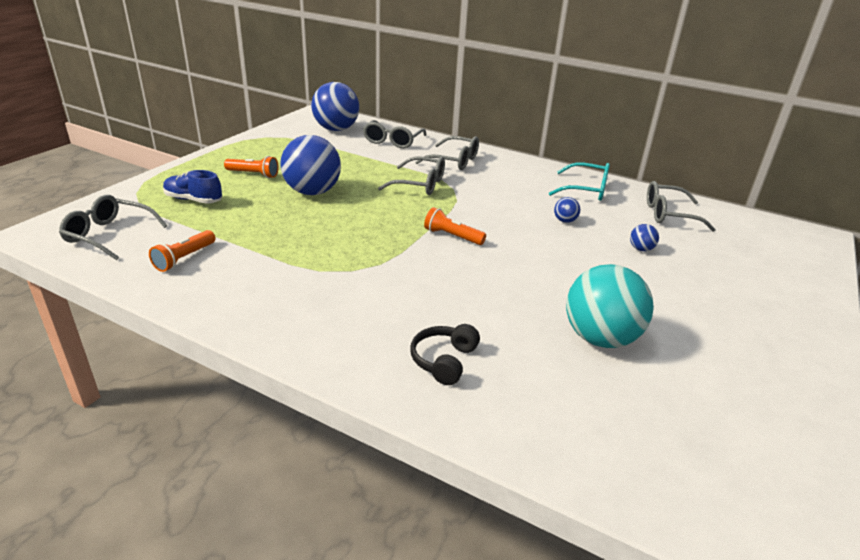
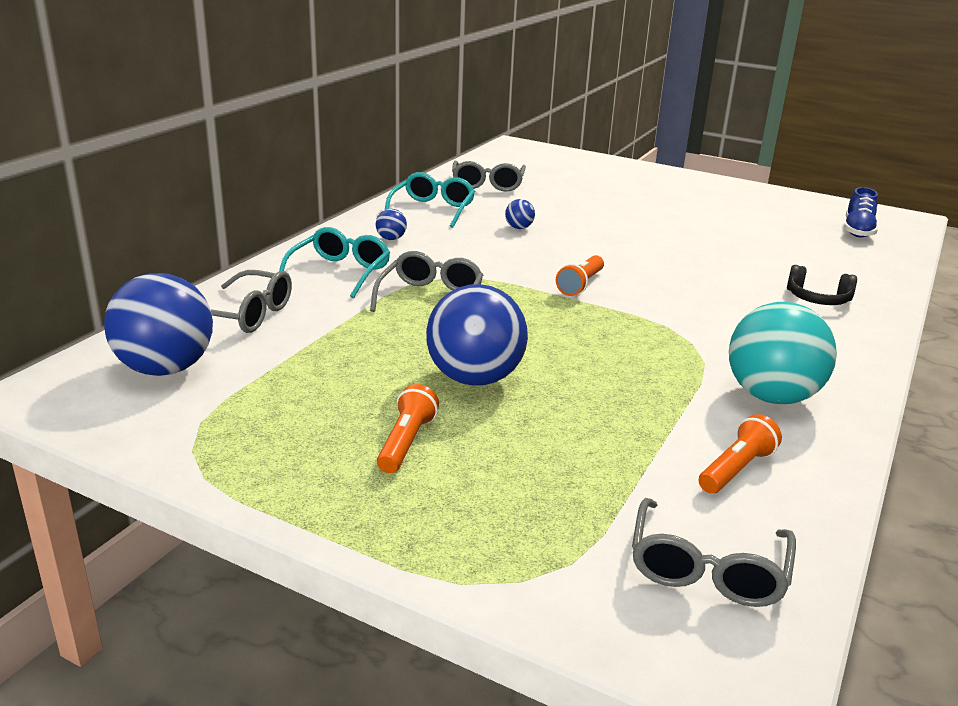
camera: 90 degrees left, 5 degrees down
orange flashlight [149,230,216,272] -> orange flashlight turned 75 degrees counterclockwise [699,414,782,494]
blue shoe [163,170,222,204] -> blue shoe moved to [844,187,878,238]
grey glasses [415,136,479,170] -> turquoise glasses [279,227,390,298]
turquoise ball [566,264,654,348] -> turquoise ball moved to [729,302,837,404]
blue ball [630,224,659,251] -> blue ball moved to [376,209,407,240]

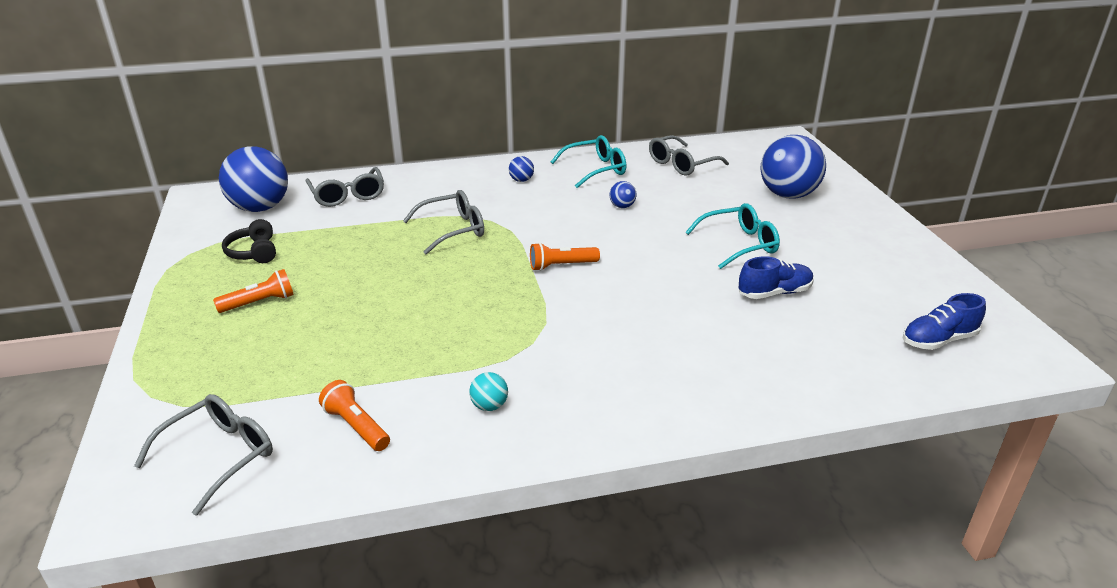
camera: 50 degrees right, 5 degrees up
turquoise glasses [279,227,390,298] -> turquoise glasses moved to [685,203,780,269]
blue ball [426,284,528,386] -> blue ball moved to [760,135,826,199]
grey glasses [632,498,796,607] -> grey glasses turned 150 degrees clockwise [134,394,273,516]
orange flashlight [699,414,782,494] -> orange flashlight turned 135 degrees counterclockwise [319,380,390,451]
turquoise ball [729,302,837,404] -> turquoise ball [469,372,508,411], size x0.42
black headphones [787,265,857,305] -> black headphones moved to [222,219,276,263]
none -> blue shoe [739,256,814,299]

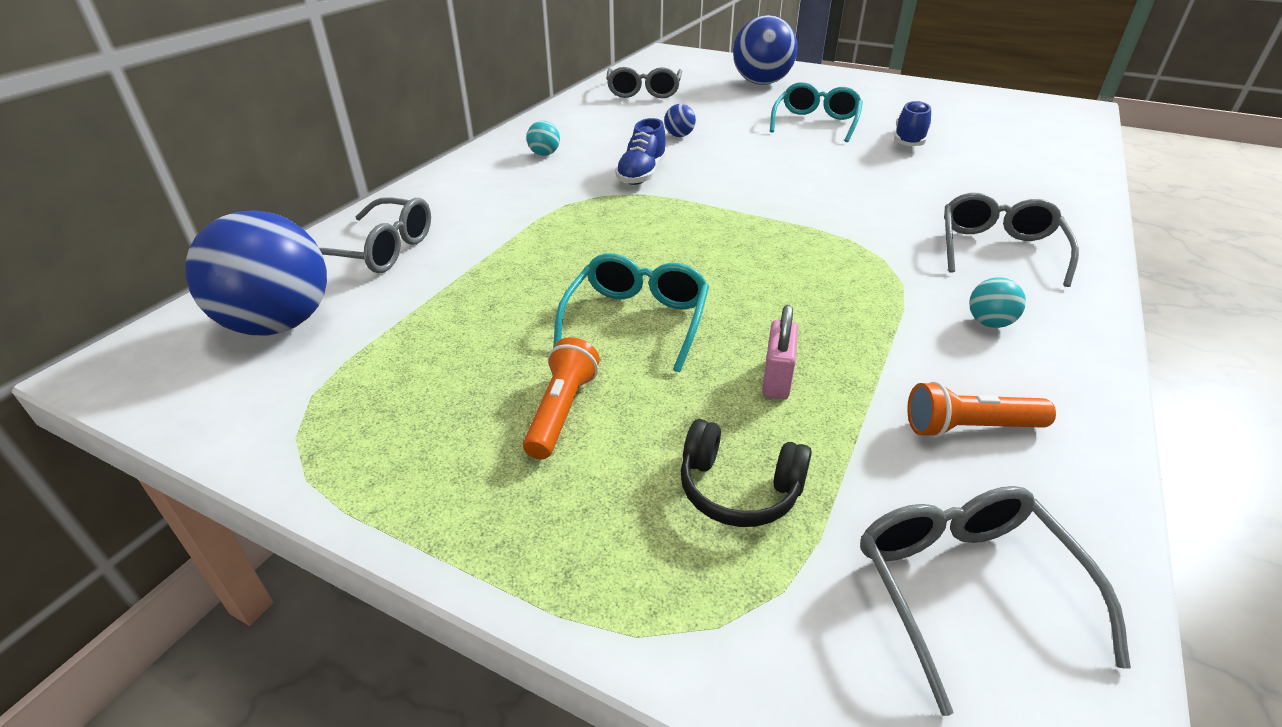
camera: 50 degrees left, 5 degrees up
black headphones [222,219,276,263] -> black headphones moved to [680,419,812,527]
grey glasses [403,190,484,254] -> grey glasses moved to [944,193,1079,287]
blue ball [509,156,534,182] -> turquoise ball [526,121,560,156]
orange flashlight [530,243,600,271] -> none
turquoise glasses [551,135,626,188] -> turquoise glasses moved to [553,253,709,372]
blue shoe [903,293,986,350] -> blue shoe moved to [615,118,667,185]
none -> pink padlock [762,305,798,400]

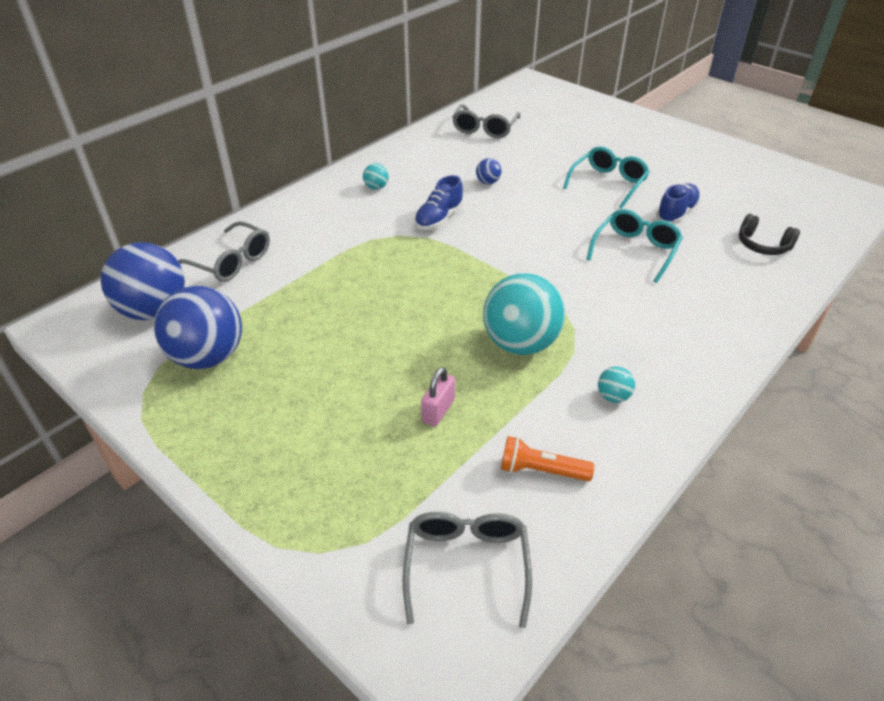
camera: 15 degrees right, 5 degrees up
orange flashlight [523,337,600,459] -> none
turquoise glasses [553,253,709,372] -> turquoise glasses moved to [587,209,683,283]
black headphones [680,419,812,527] -> black headphones moved to [739,214,800,255]
blue ball [733,15,798,85] -> blue ball moved to [154,286,242,369]
grey glasses [944,193,1079,287] -> none
none -> turquoise ball [483,273,565,355]

